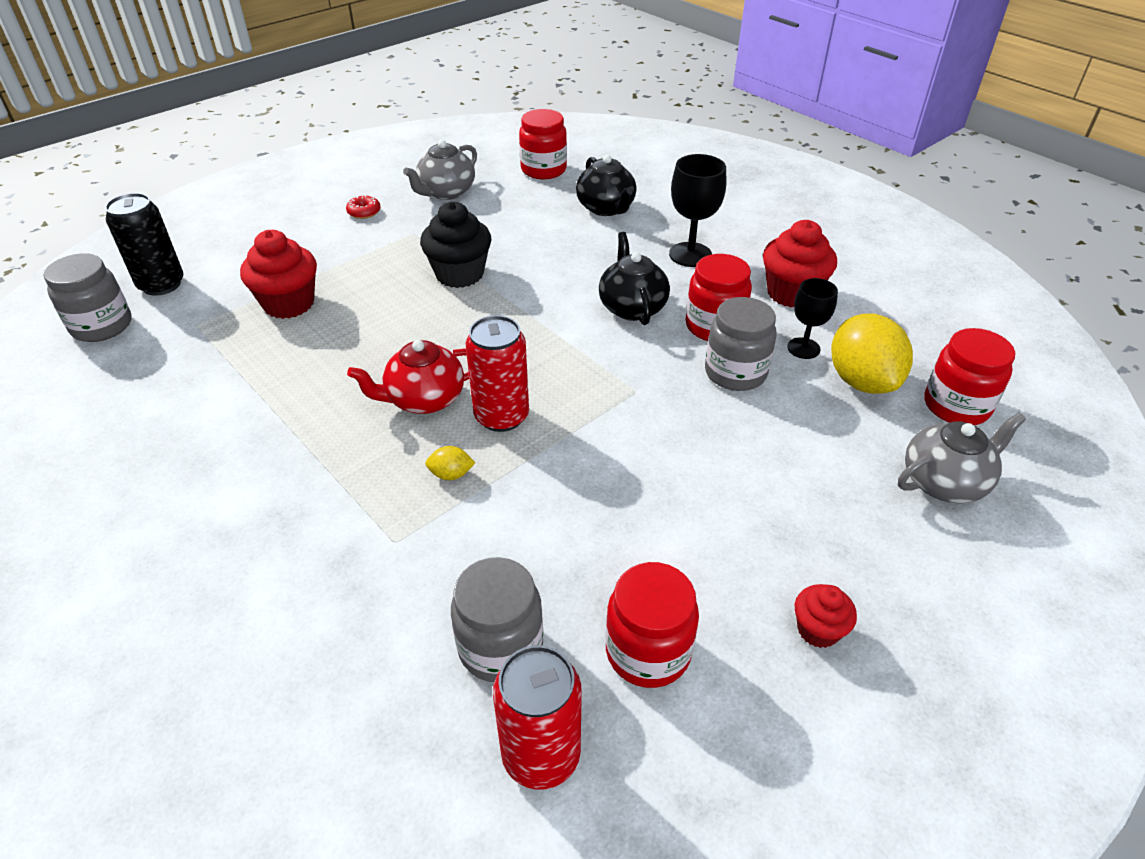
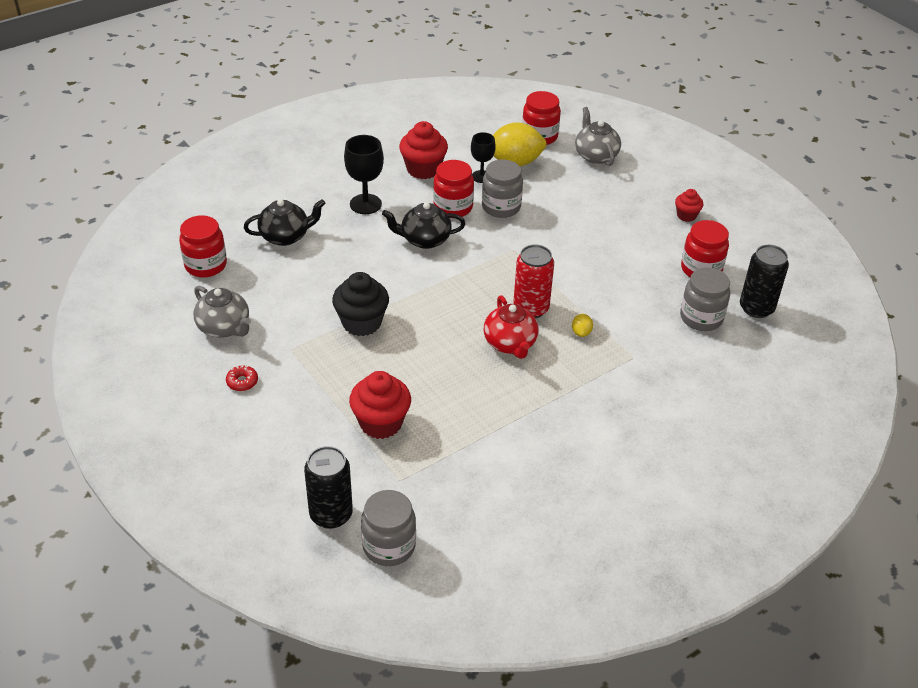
camera: 85 degrees left, 0 degrees up
red can [493,645,582,790] -> black can [740,245,789,318]

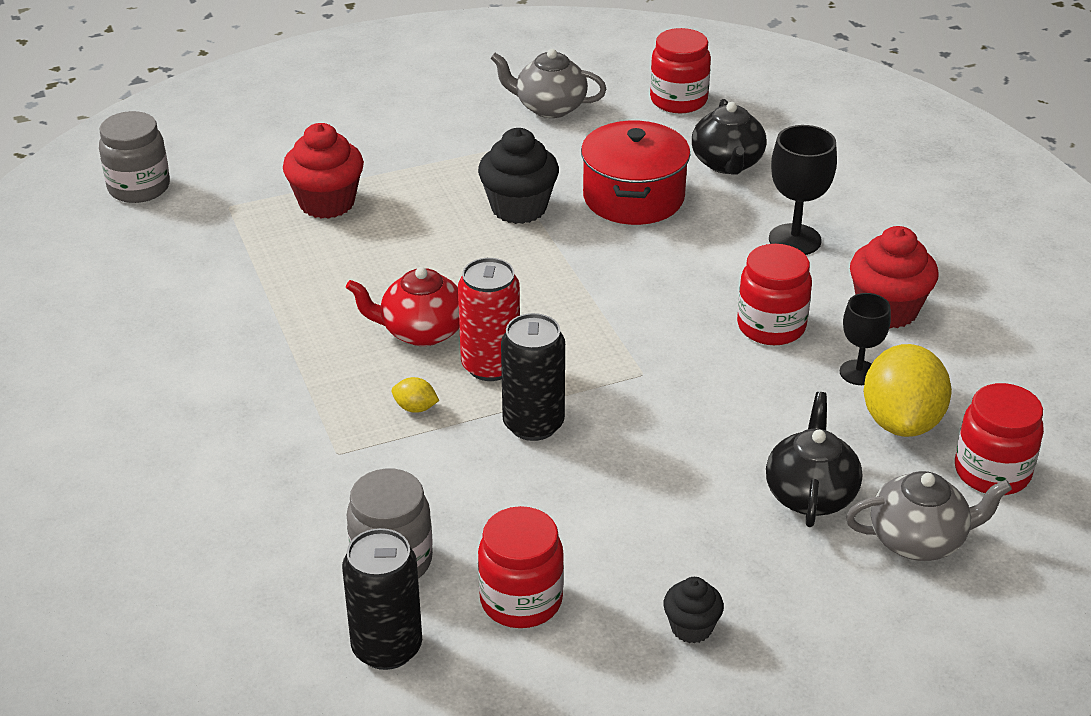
camera: 105 degrees right, 5 degrees down
grey teapot [193,286,251,338] -> grey teapot turned 45 degrees clockwise [490,49,606,118]
red donut [226,366,258,391] -> none
black can [304,446,353,529] -> black can moved to [501,313,565,441]
black teapot [382,202,465,249] -> black teapot moved to [766,392,862,527]
grey jar [482,159,523,218] -> none
red cupcake [675,189,703,222] -> black cupcake [663,577,724,644]
none -> red pot [581,121,690,225]

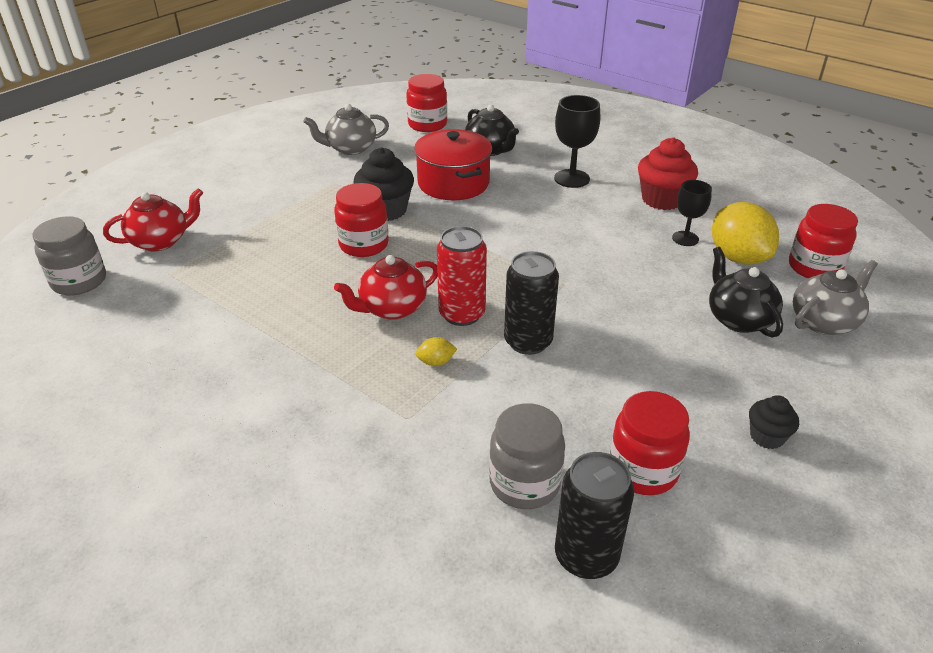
camera: 30 degrees left, 0 degrees up
red cupcake [283,123,364,219] -> none
red jar [737,244,812,345] -> red jar moved to [334,183,389,257]
none -> red teapot [103,188,203,251]

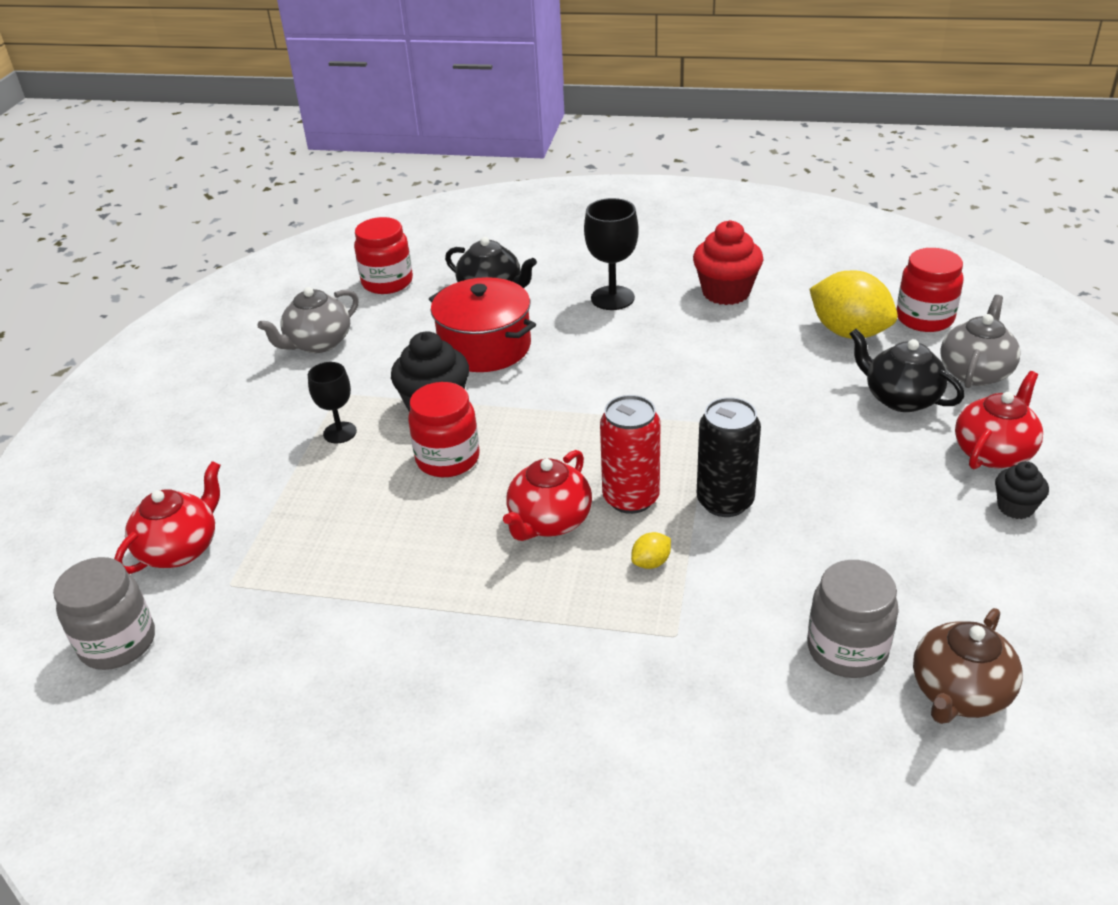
camera: 25 degrees left, 0 degrees up
black can [555,452,634,579] -> brown teapot [913,608,1023,724]
red jar [610,391,690,495] -> none
black goblet [672,180,712,246] -> black goblet moved to [308,362,357,443]
none -> red teapot [955,371,1043,469]

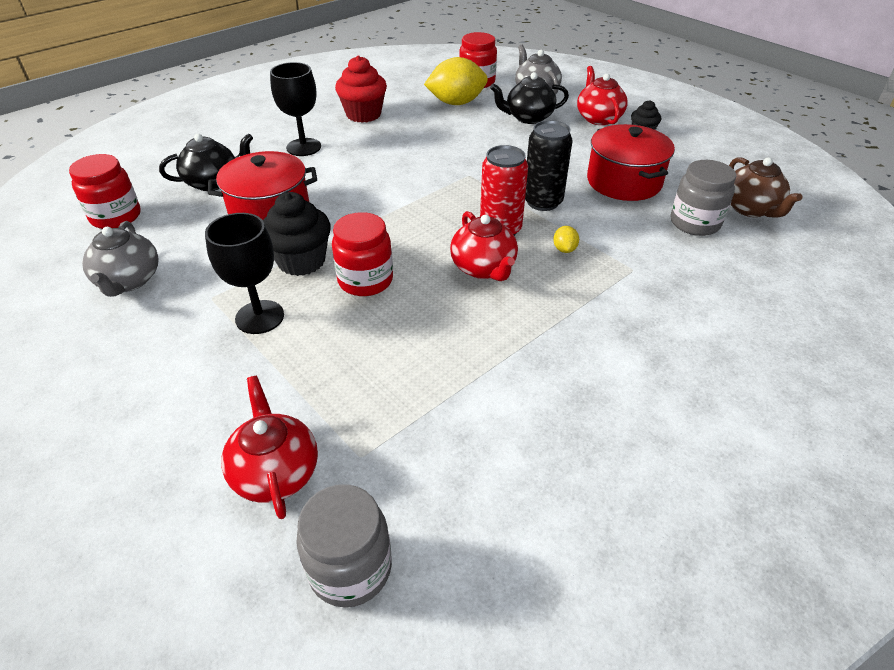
camera: 55 degrees left, 5 degrees up
black goblet [308,362,357,443] -> black goblet [205,213,284,334], size x1.52
none -> red pot [587,124,675,201]

